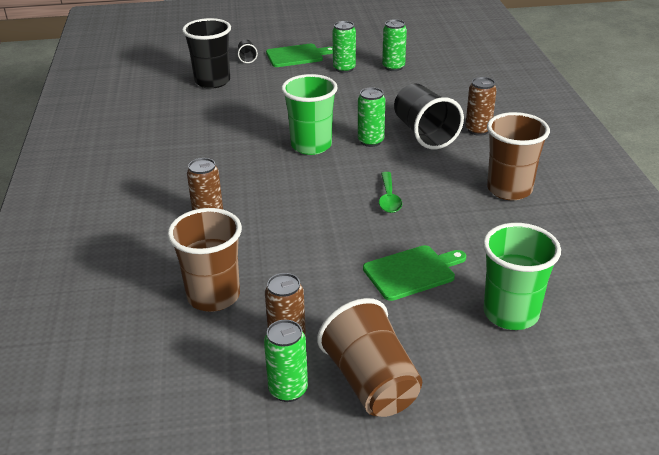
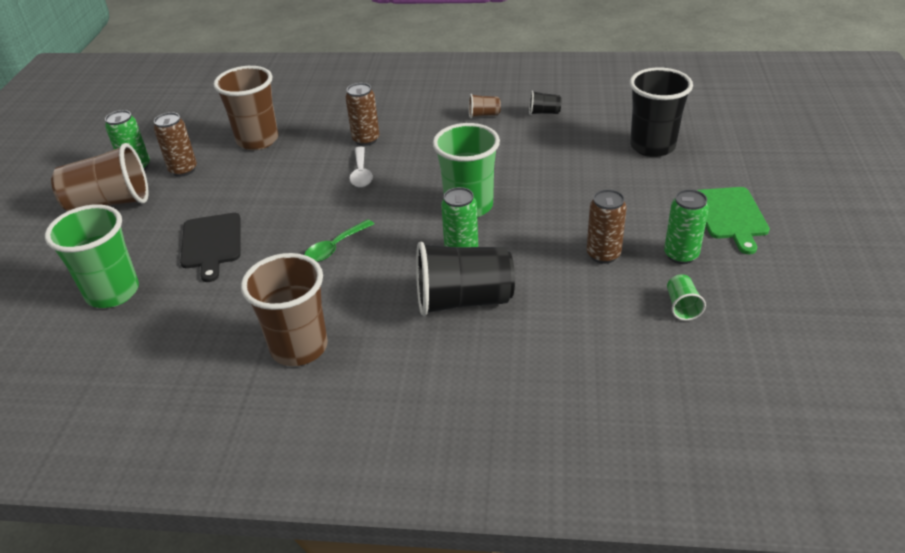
camera: 105 degrees right, 5 degrees up
black cup [238,40,258,63] -> black cup moved to [529,90,562,115]
green cutting board [363,245,466,301] -> black cutting board [180,213,241,282]
green spoon [379,172,402,213] -> green spoon turned 60 degrees counterclockwise [304,219,374,262]
green can [382,19,407,71] -> green cup [667,274,706,321]
brown can [466,77,497,136] -> brown can moved to [587,189,627,264]
none -> white spoon [350,147,373,187]
none -> brown cup [469,94,501,118]

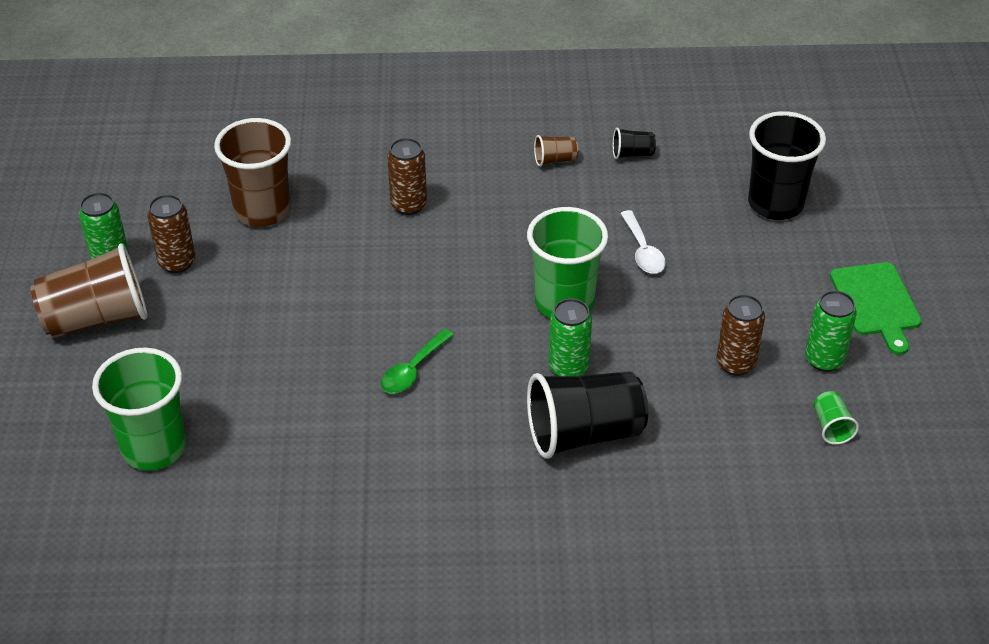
camera: 10 degrees left, 5 degrees up
black cutting board [180,213,241,282] -> none
brown cup [241,253,328,366] -> none
white spoon [350,147,373,187] -> white spoon moved to [620,210,666,274]

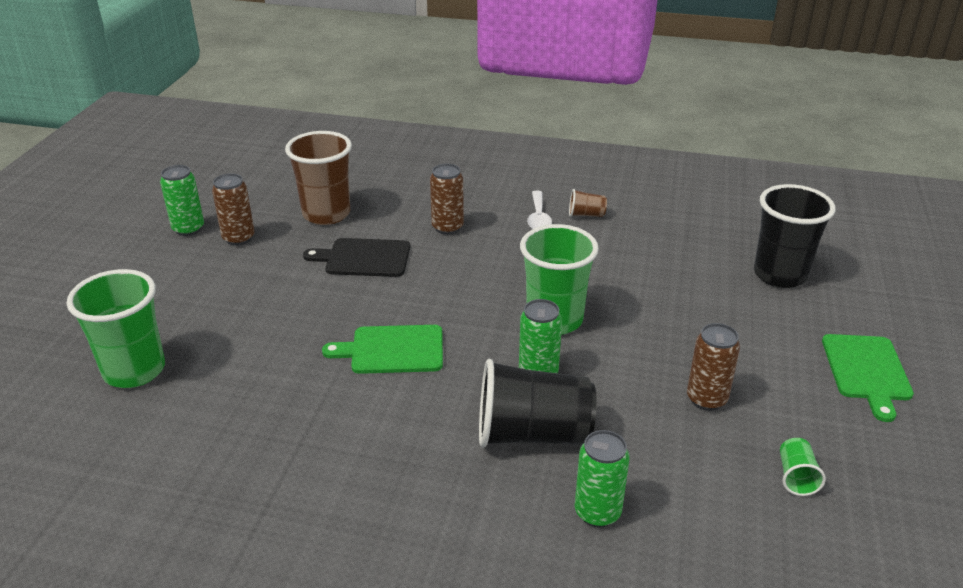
camera: 15 degrees right, 10 degrees down
brown cup [30,243,147,338] -> none
green spoon [381,329,454,393] -> green cutting board [322,325,443,374]
black cup [613,128,656,159] -> none
white spoon [620,210,666,274] -> white spoon moved to [527,191,552,229]
green can [805,290,857,372] -> green can moved to [575,430,630,528]
none -> black cutting board [303,238,410,277]

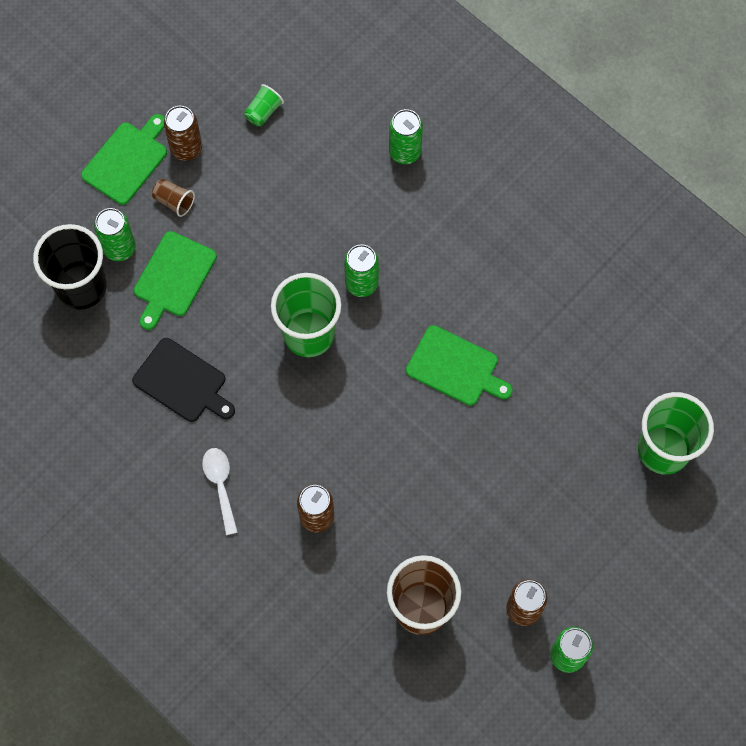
camera: 150 degrees left, 35 degrees up
black cutting board [303,238,410,277] -> black cutting board moved to [132,338,235,422]
black cup [479,359,597,448] -> none
white spoon [527,191,552,229] -> white spoon turned 45 degrees counterclockwise [202,448,238,535]
brown cup [569,189,607,217] -> brown cup moved to [152,179,195,217]
brown can [687,323,740,411] -> brown can moved to [164,106,202,161]
none -> green can [94,208,136,261]
none -> green cutting board [134,231,217,330]

